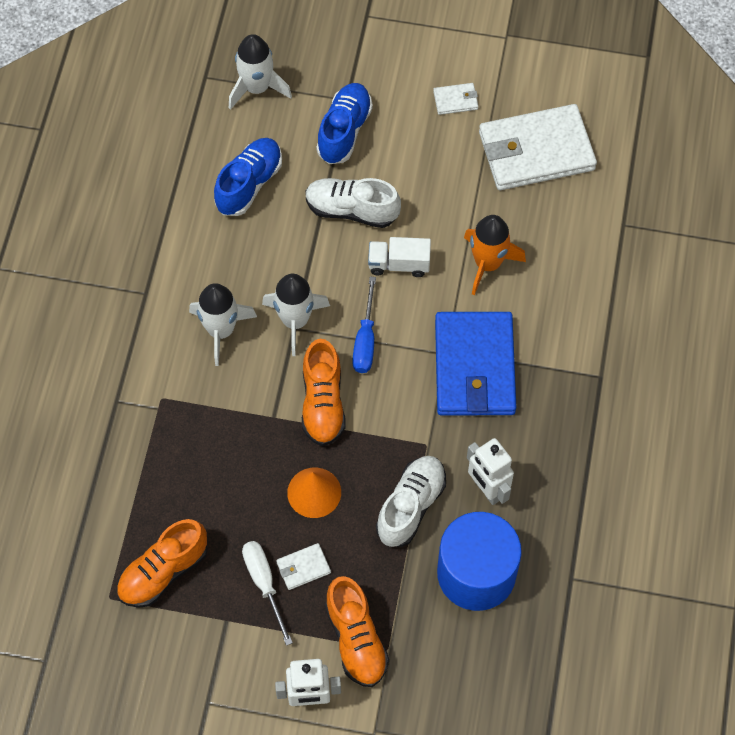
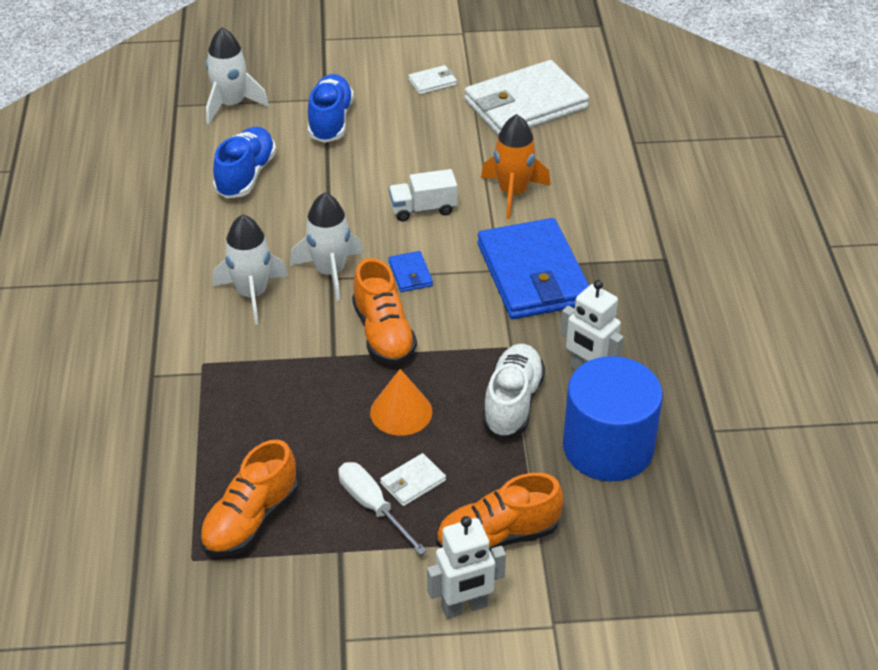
camera: 15 degrees left, 20 degrees down
white shoe [305,178,401,228] -> none
orange shoe [325,576,389,687] -> orange shoe turned 105 degrees clockwise [436,473,564,552]
blue screwdriver [352,277,376,373] -> blue wallet [388,251,433,292]

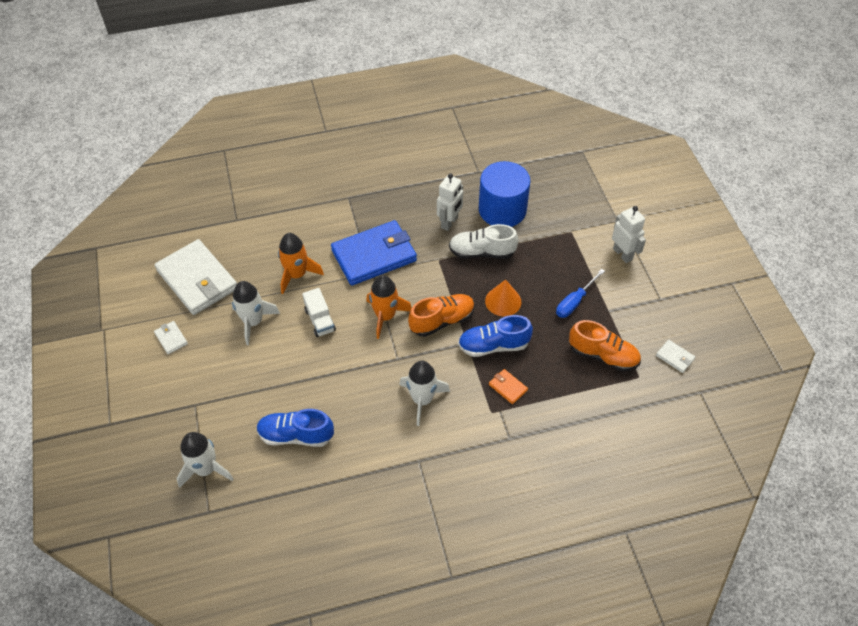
camera: 100 degrees left, 10 degrees up
white rocket [290,193,363,301] -> white rocket moved to [231,281,280,345]
blue shoe [308,74,354,143] -> blue shoe moved to [458,315,533,357]
white screwdriver [338,462,427,555] -> blue screwdriver [556,269,605,318]
white wallet [380,453,446,506] -> white wallet moved to [656,340,695,373]
blue wallet [388,251,433,292] -> orange rocket [366,275,412,339]
orange shoe [436,473,564,552] -> none
none -> orange wallet [489,369,528,404]

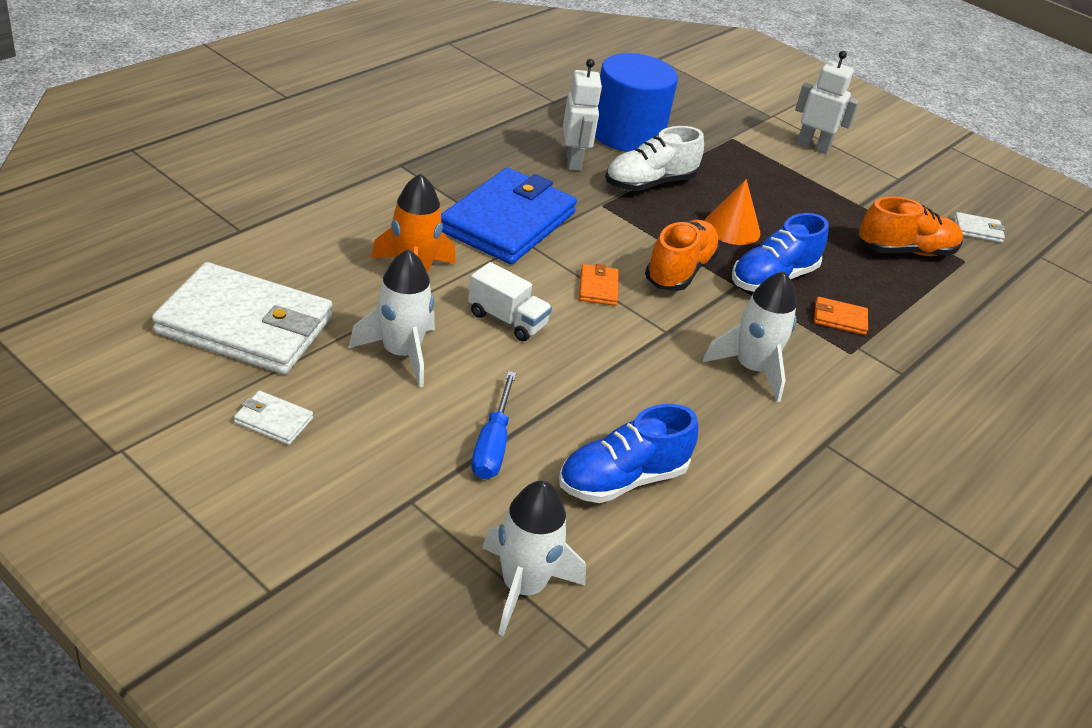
camera: 40 degrees left, 15 degrees down
orange rocket [366,275,412,339] -> orange wallet [579,264,619,306]
blue screwdriver [556,269,605,318] -> blue screwdriver moved to [472,371,516,479]

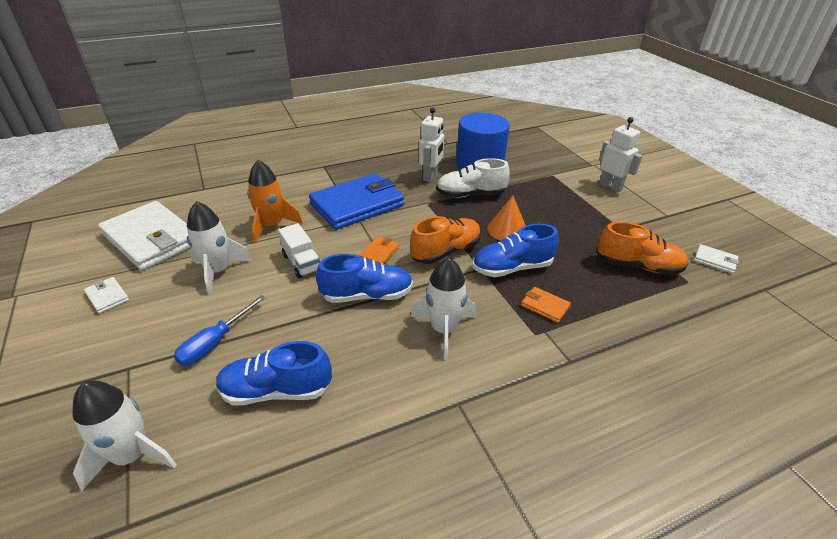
camera: 30 degrees right, 0 degrees up
none -> blue shoe [316,254,413,303]

